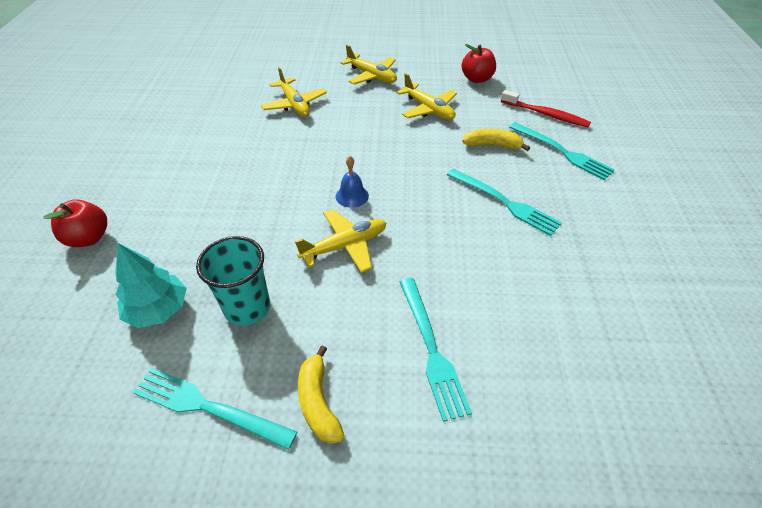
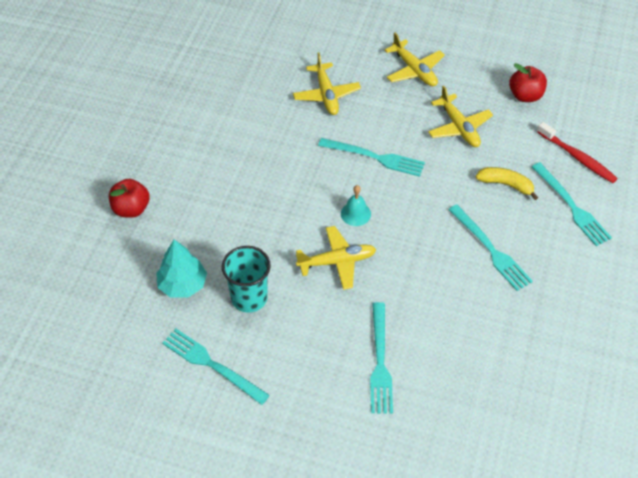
camera: 15 degrees right, 5 degrees up
yellow banana [298,346,344,444] -> none
blue bell [336,156,369,208] -> turquoise bell [341,185,371,226]
none -> turquoise fork [318,138,425,177]

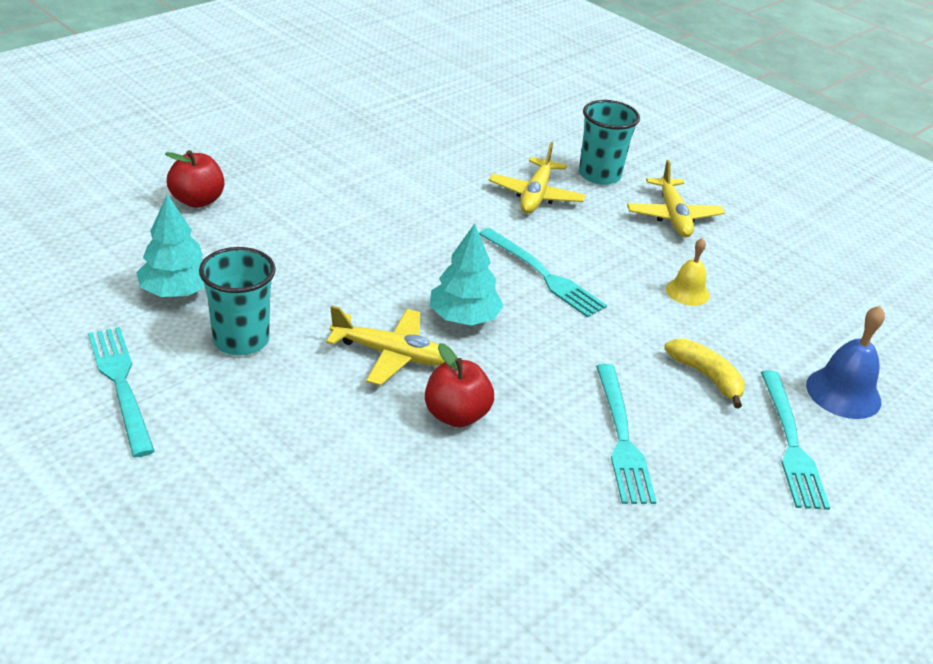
camera: 25 degrees right, 15 degrees down
turquoise bell [341,185,371,226] -> turquoise tree [430,224,504,325]
turquoise fork [370,302,393,413] -> none
yellow plane [428,86,493,147] -> yellow bell [666,238,710,306]
red apple [509,63,547,102] -> red apple moved to [425,343,494,427]
red toothbrush [537,122,618,183] -> blue bell [806,306,885,419]
none -> turquoise cup [579,100,640,185]

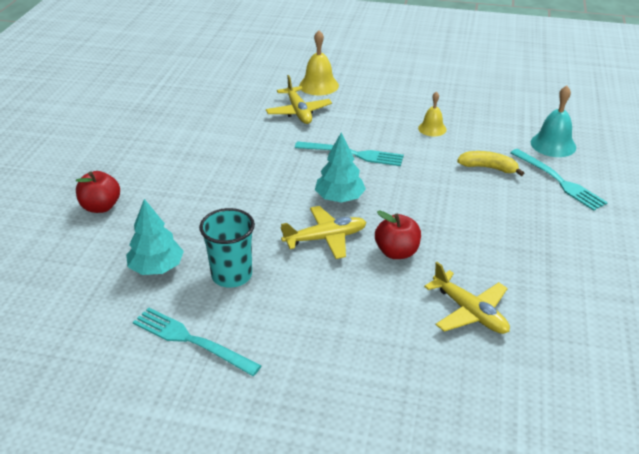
camera: 30 degrees left, 0 degrees up
turquoise cup [579,100,640,185] -> yellow bell [299,30,339,95]
turquoise fork [596,364,657,504] -> none
yellow plane [627,160,725,237] -> yellow plane moved to [424,262,510,334]
blue bell [806,306,885,419] -> turquoise bell [531,85,576,157]

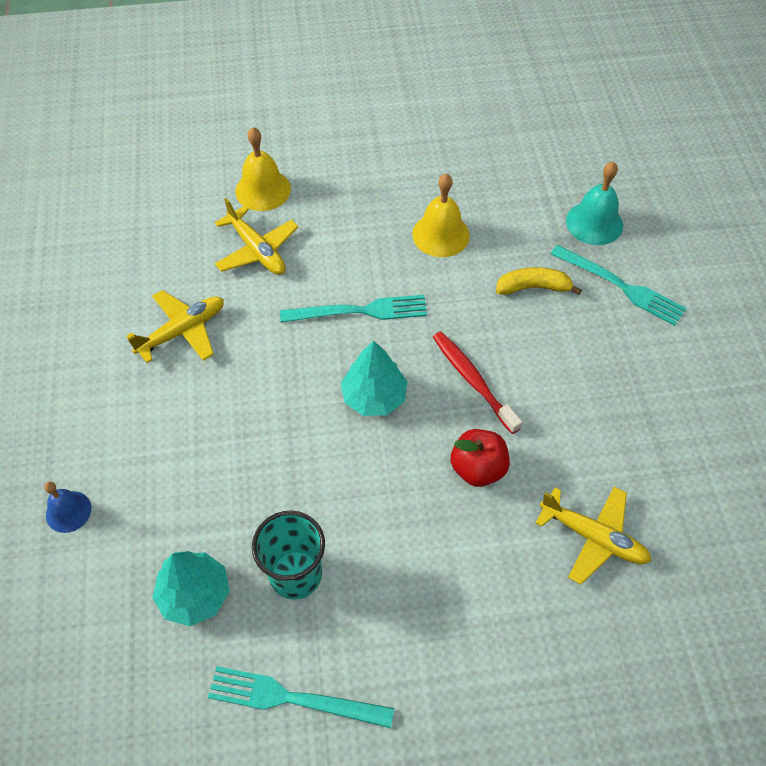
camera: 20 degrees left, 20 degrees up
red apple [76,171,120,213] -> blue bell [44,482,91,533]
yellow plane [281,206,367,259] -> yellow plane moved to [127,290,224,363]
yellow bell [418,92,446,136] -> yellow bell [412,174,470,257], size x1.54
none -> red toothbrush [433,332,522,434]

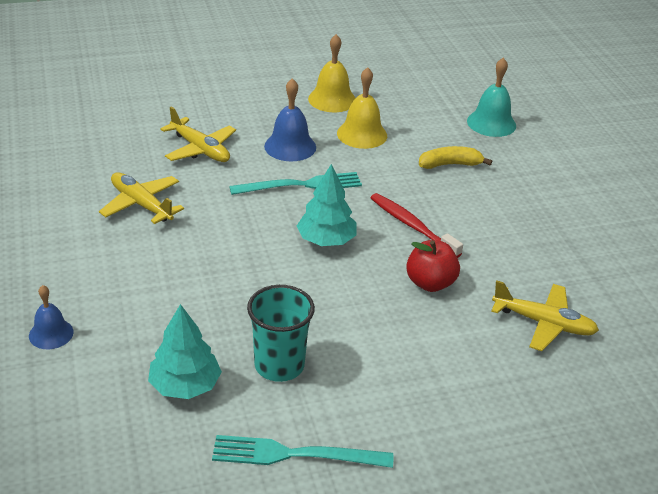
camera: 10 degrees left, 20 degrees down
yellow plane [127,290,224,363] -> yellow plane turned 90 degrees counterclockwise [99,172,184,224]
yellow bell [235,127,291,211] -> yellow bell moved to [308,34,355,112]
turquoise fork [551,245,686,326] -> none
none -> blue bell [264,78,316,161]

